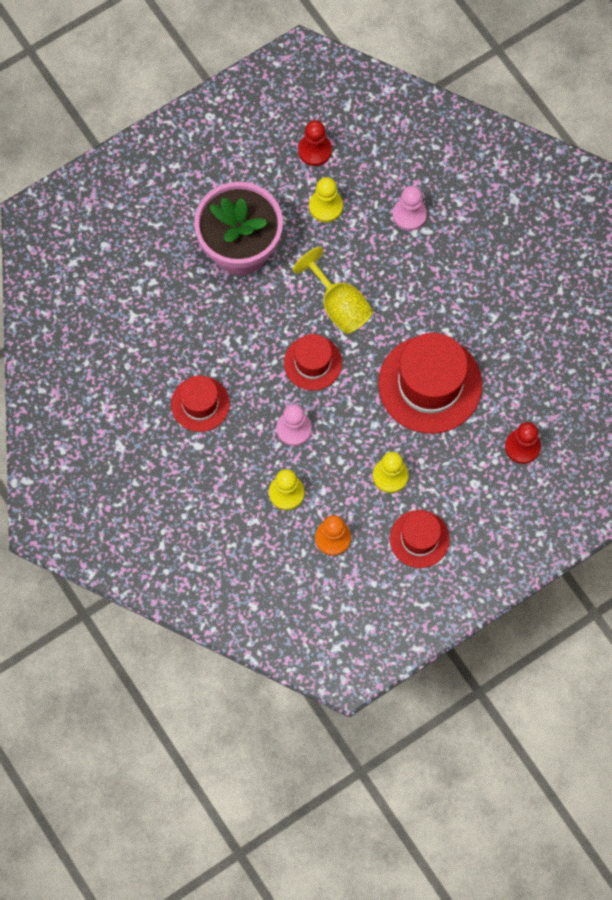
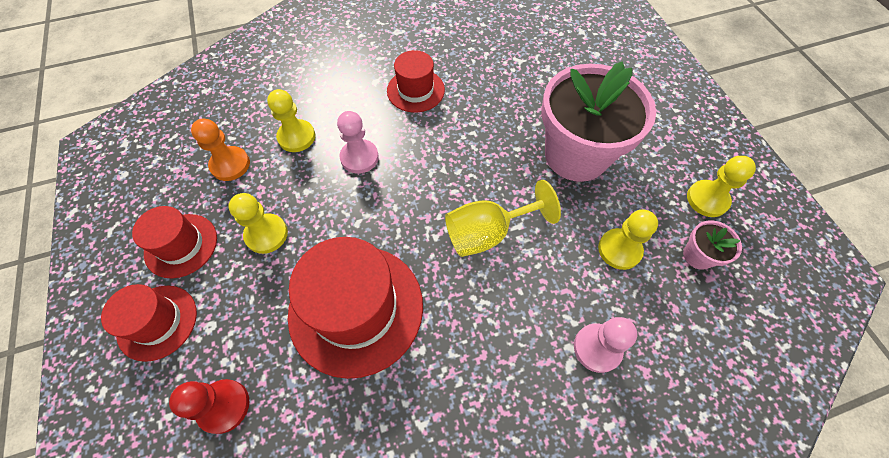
camera: 105 degrees right, 10 degrees down
red hat [284,334,342,390] -> red hat moved to [101,284,197,362]
red pawn [298,120,332,166] -> pink flower pot [683,220,742,270]
none -> yellow pawn [687,156,756,217]

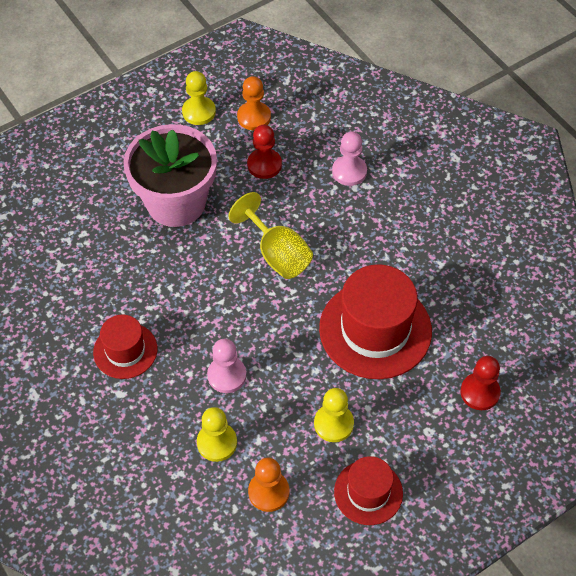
camera: 105 degrees left, 5 degrees down
red hat [101,284,197,362] -> none
yellow pawn [598,209,658,270] -> red pawn [247,125,282,179]
pink flower pot [683,220,742,270] -> orange pawn [237,76,271,130]

